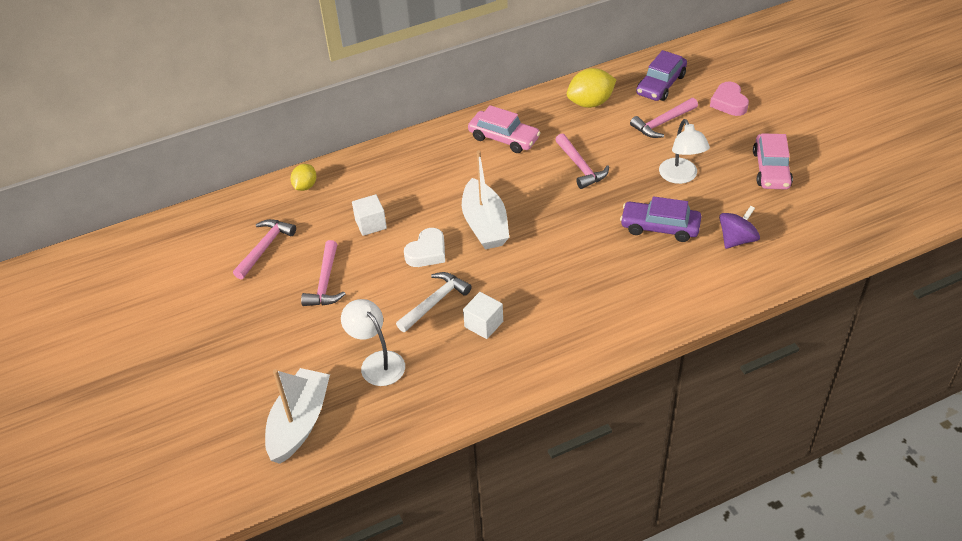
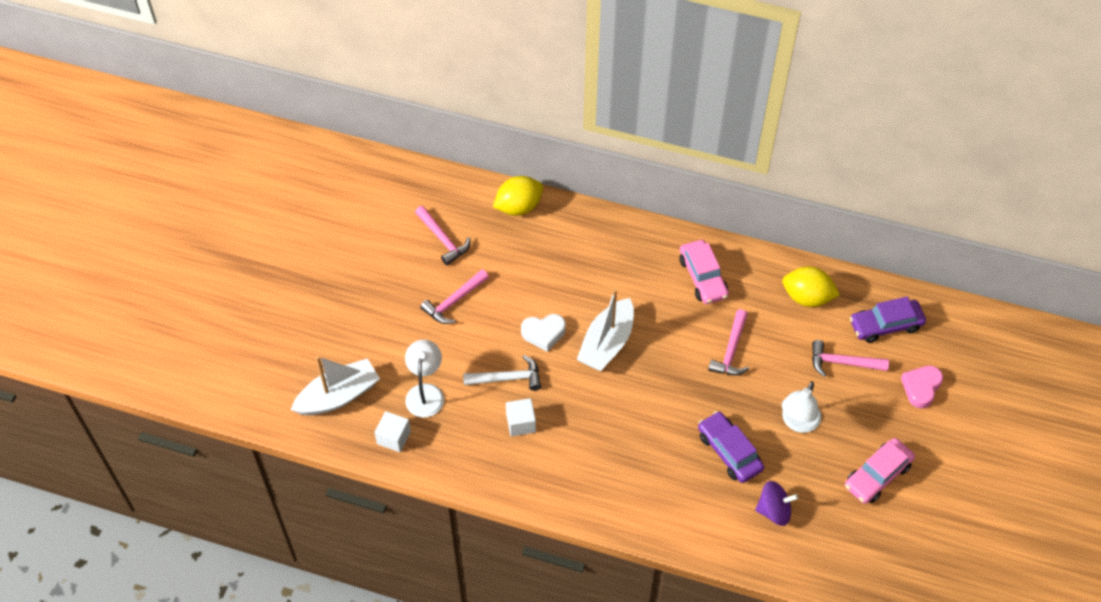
camera: 40 degrees right, 10 degrees up
pink hammer [233,219,296,279] -> pink hammer turned 75 degrees clockwise [415,206,470,265]
yellow lemon [290,164,317,191] -> yellow lemon [493,176,543,216], size x1.64
white cube [352,194,387,236] -> white cube moved to [374,411,411,452]

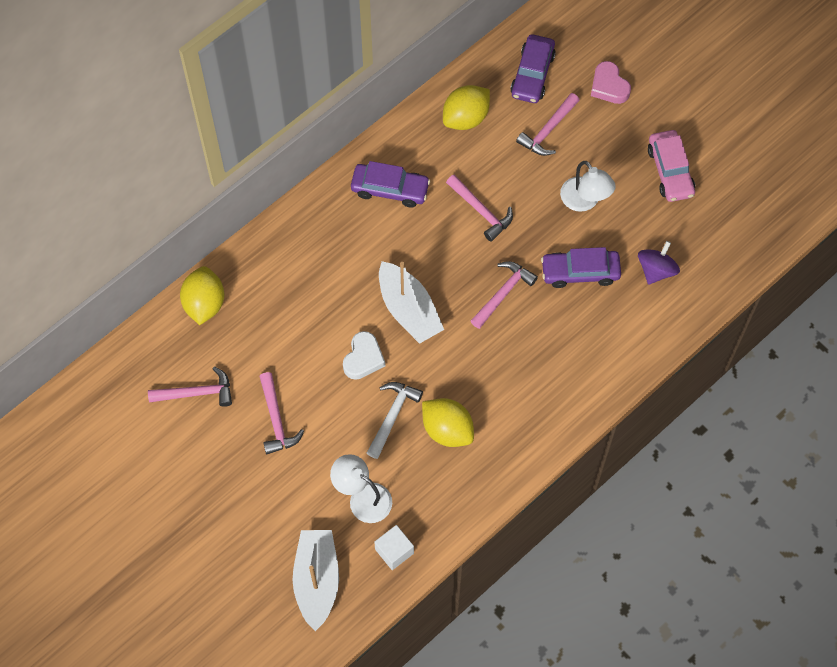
camera: 60 degrees left, 10 degrees up
white cube [506,398,536,437] -> yellow lemon [422,398,474,447]
pink car [680,240,729,304] -> purple car [351,161,430,208]
none -> pink hammer [471,261,538,329]

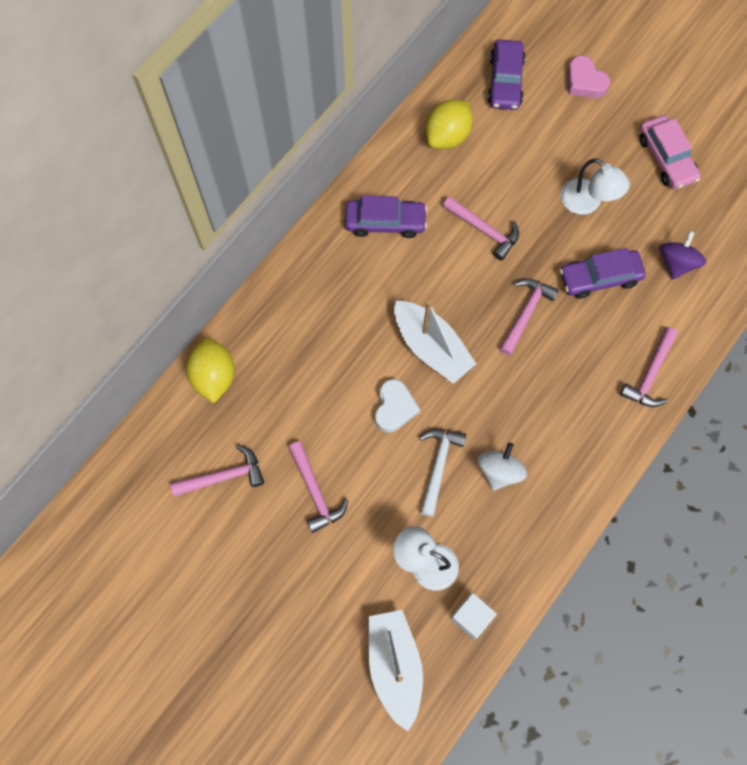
camera: 10 degrees left, 5 degrees up
yellow lemon [422,398,474,447] -> white spinning top [478,443,527,491]
pink hammer [516,93,580,156] -> pink hammer moved to [620,327,678,407]

